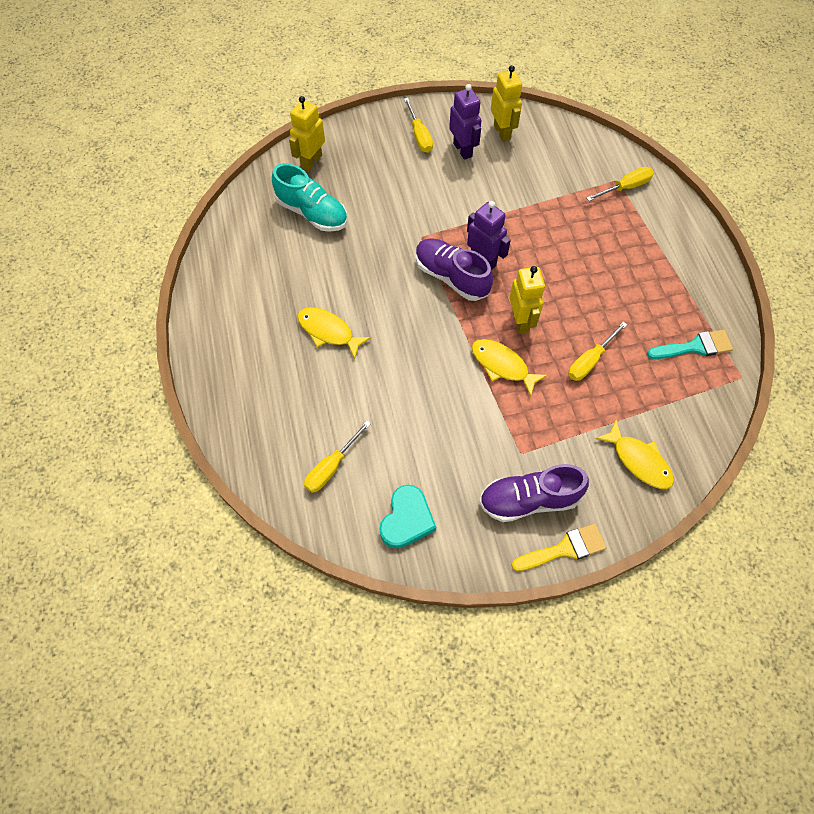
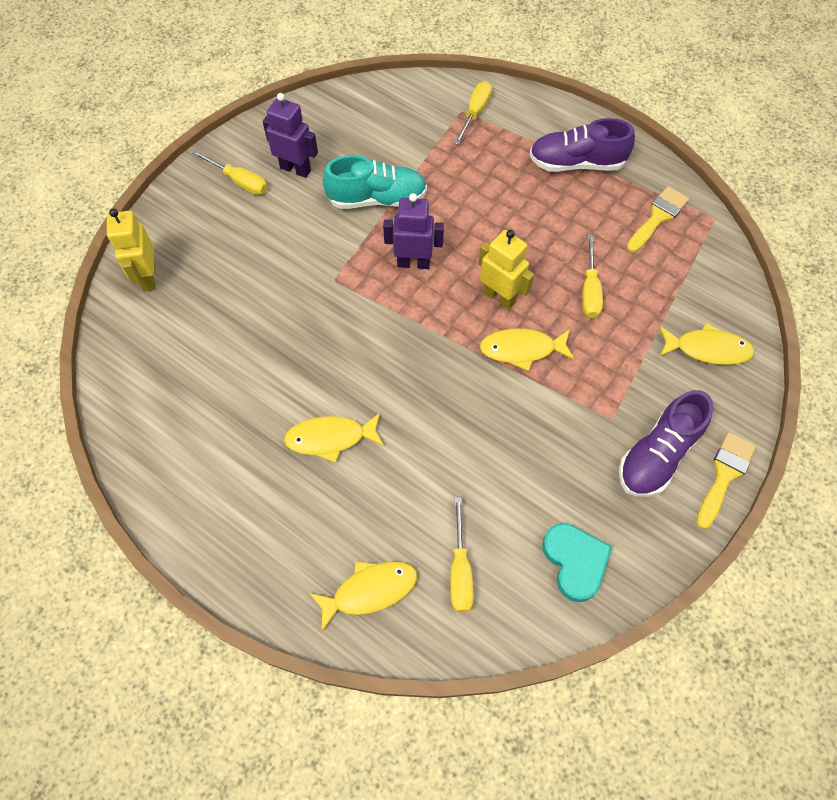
camera: 40 degrees left, 0 degrees up
turquoise shoe [272,163,347,232] -> turquoise shoe moved to [322,155,427,209]
purple shoe [416,238,493,301] -> purple shoe moved to [529,118,635,172]
yellow robot [491,65,522,142] -> none
turquoise brush [647,330,733,359] -> yellow brush [627,186,689,253]
none -> yellow fish [309,561,417,631]

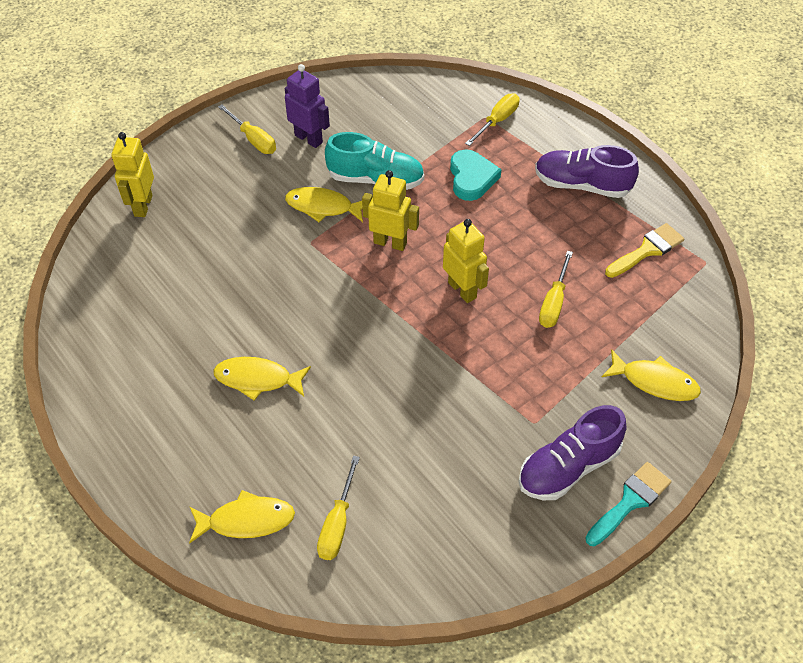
camera: 15 degrees right, 10 degrees down
purple robot [383,193,444,269] -> yellow robot [362,170,419,251]
yellow fish [480,329,575,371] -> yellow fish moved to [285,187,363,222]
turquoise heart [542,523,612,602] -> turquoise heart moved to [450,149,501,201]
yellow brush [696,432,756,529] -> turquoise brush [585,462,671,546]

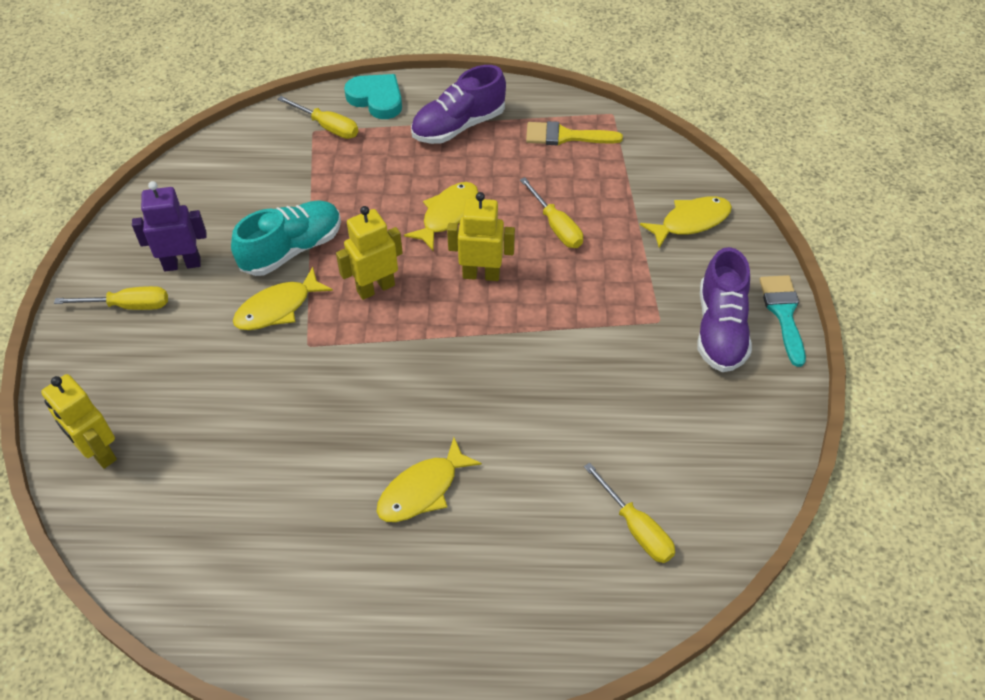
camera: 50 degrees left, 0 degrees up
yellow fish [189,490,295,543] -> yellow fish moved to [404,182,478,250]
turquoise heart [450,149,501,201] -> turquoise heart moved to [344,74,402,119]
yellow screwdriver [465,94,520,146] -> yellow screwdriver turned 135 degrees clockwise [277,96,358,139]
yellow brush [605,223,685,278] -> yellow brush turned 90 degrees counterclockwise [526,121,623,145]

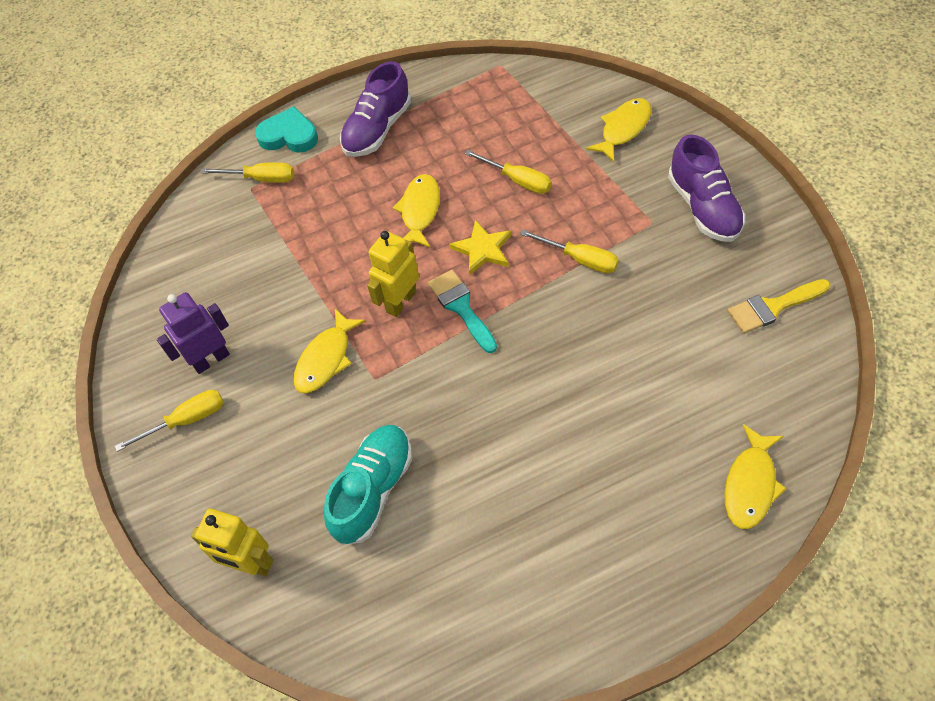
camera: 20 degrees left, 5 degrees up
turquoise shoe [231,200,341,276] -> turquoise shoe moved to [324,425,412,545]
yellow fish [376,437,482,522] -> yellow fish moved to [724,424,787,529]
yellow robot [447,192,515,281] -> yellow star [449,220,512,275]
yellow brush [526,121,623,145] -> yellow brush moved to [728,279,831,333]
yellow screwdriver [584,463,675,563] -> yellow screwdriver moved to [520,230,619,274]
turquoise brush [759,275,806,367] -> turquoise brush moved to [428,270,497,353]

